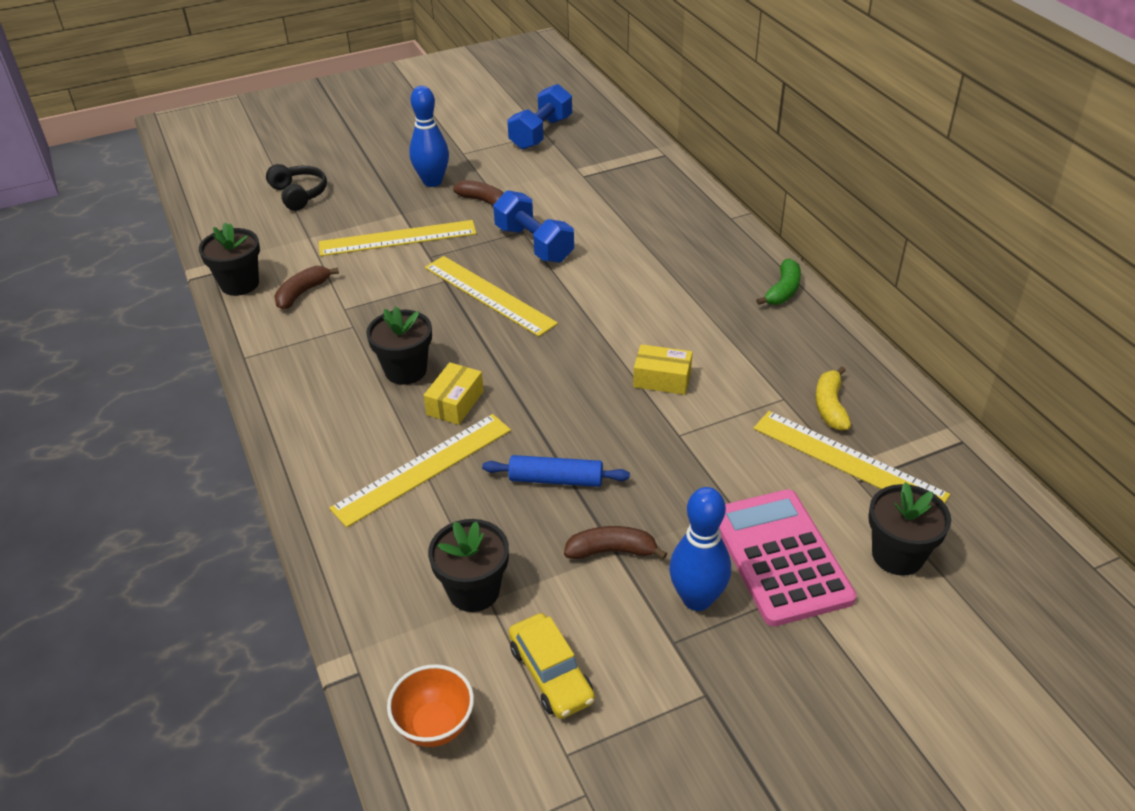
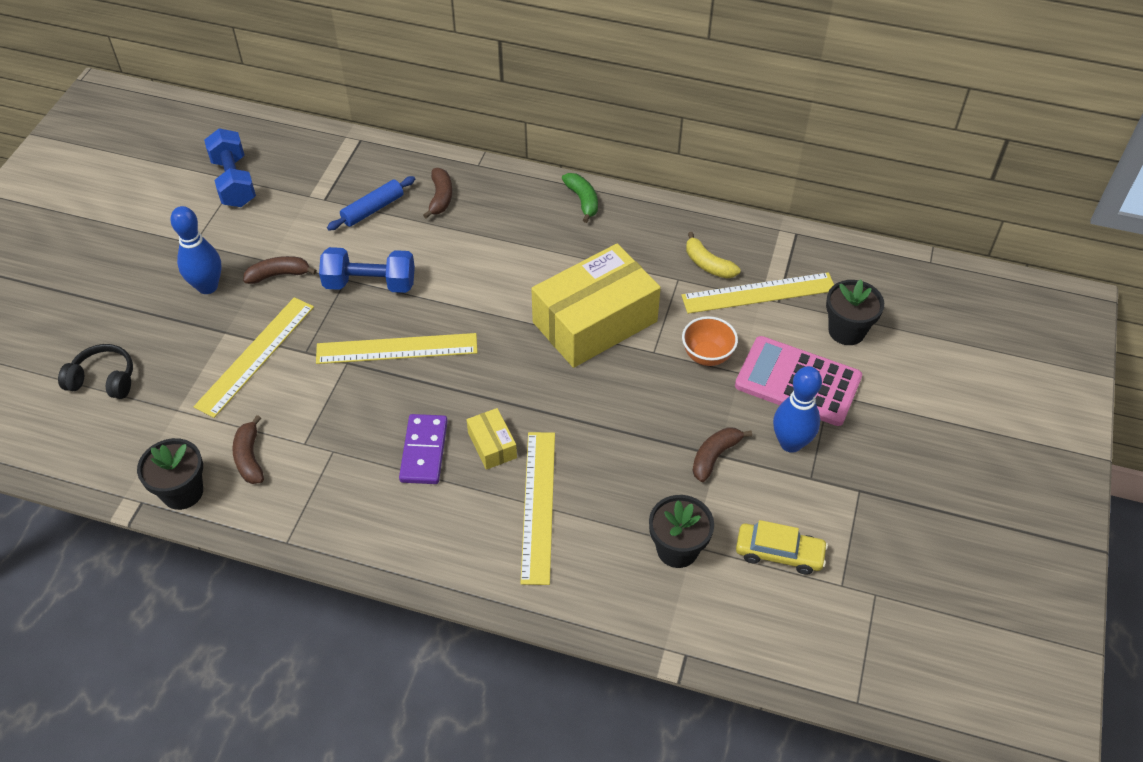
camera: 50 degrees left, 10 degrees up
black flower pot [366,306,432,385] -> purple domino [399,414,448,484]
orange bowl [387,664,474,747] -> orange bowl moved to [682,316,738,366]
blue rolling pin [482,455,630,487] -> blue rolling pin moved to [327,176,415,230]
yellow box [633,344,693,395] -> yellow box [531,243,661,368], size x2.31
none -> brown banana [423,168,452,218]

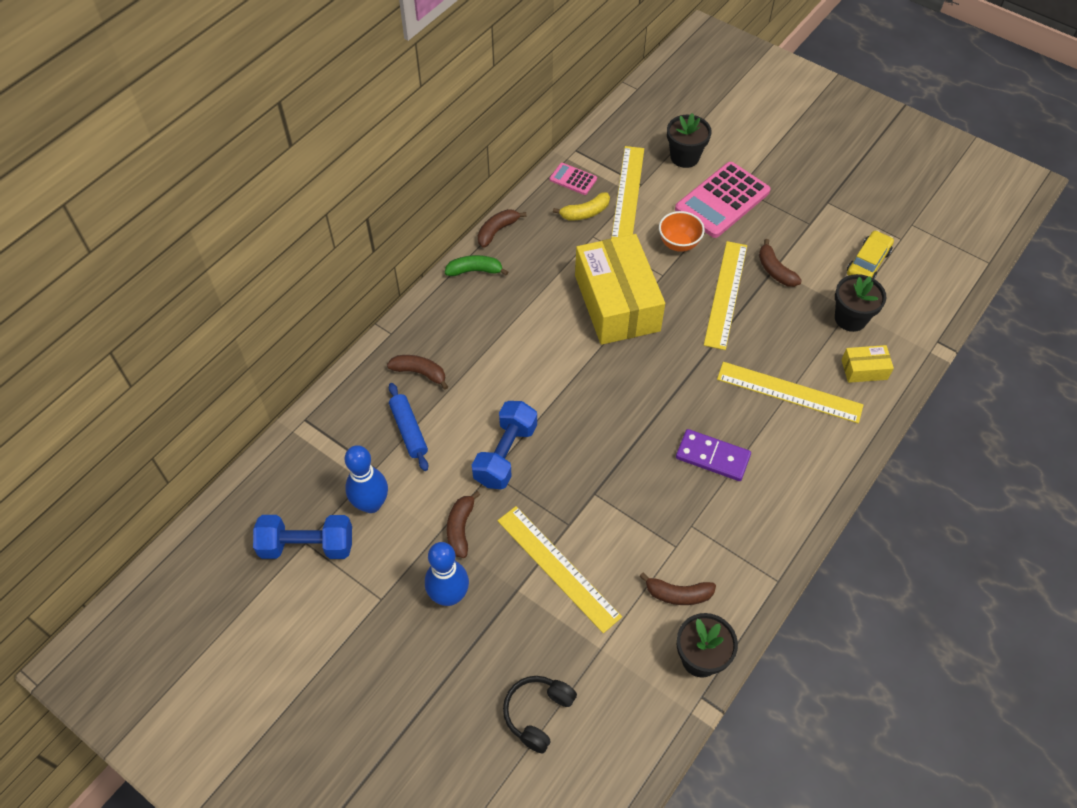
camera: 70 degrees left, 5 degrees up
yellow ruler [316,333,477,364] -> yellow ruler moved to [704,241,747,350]
yellow box [466,408,517,470] -> yellow box moved to [841,345,894,383]
blue bowling pin [773,366,822,453] -> blue bowling pin moved to [345,445,388,513]
none -> brown banana [478,209,527,248]
none -> pink calculator [550,163,597,195]

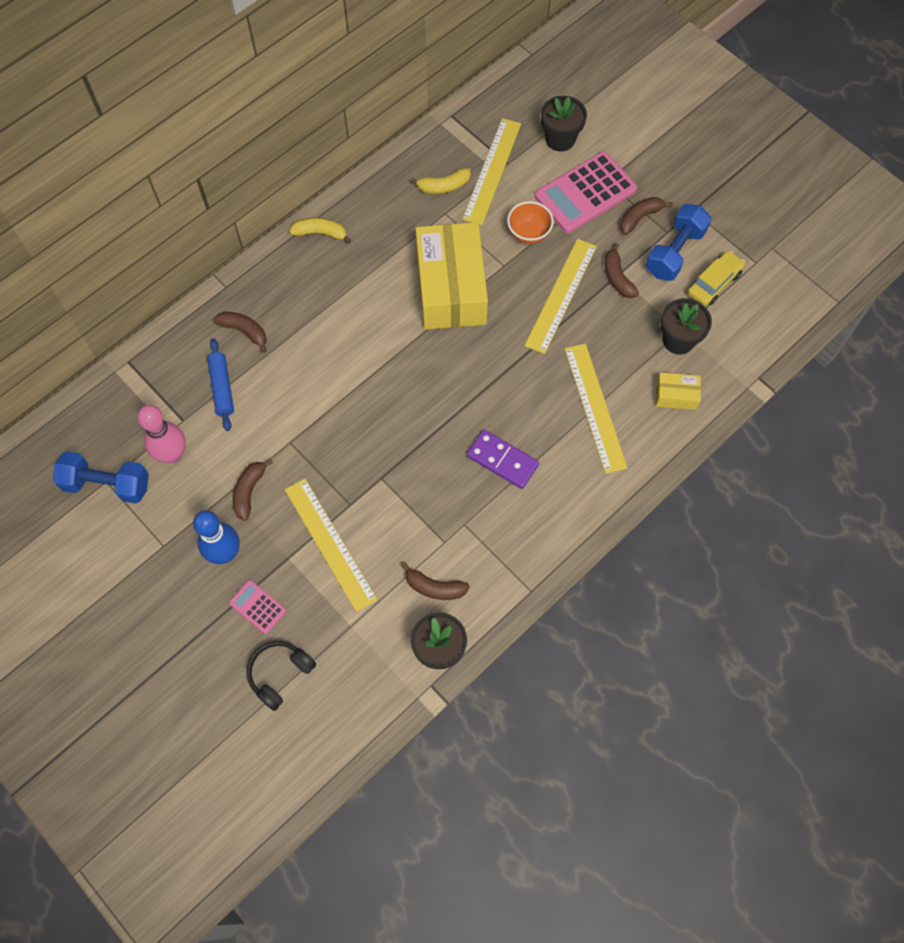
camera: 10 degrees right, 10 degrees up
blue bowling pin [345,445,388,513] -> pink bowling pin [137,405,186,463]
green banana [445,255,508,276] -> yellow banana [289,217,351,244]
blue dumbbell [472,401,537,489] -> blue dumbbell moved to [646,204,711,281]
brown banana [478,209,527,248] -> brown banana moved to [620,197,673,235]
pink calculator [550,163,597,195] -> pink calculator moved to [229,580,286,634]
yellow ruler [717,362,864,423] -> yellow ruler turned 45 degrees clockwise [565,344,627,474]

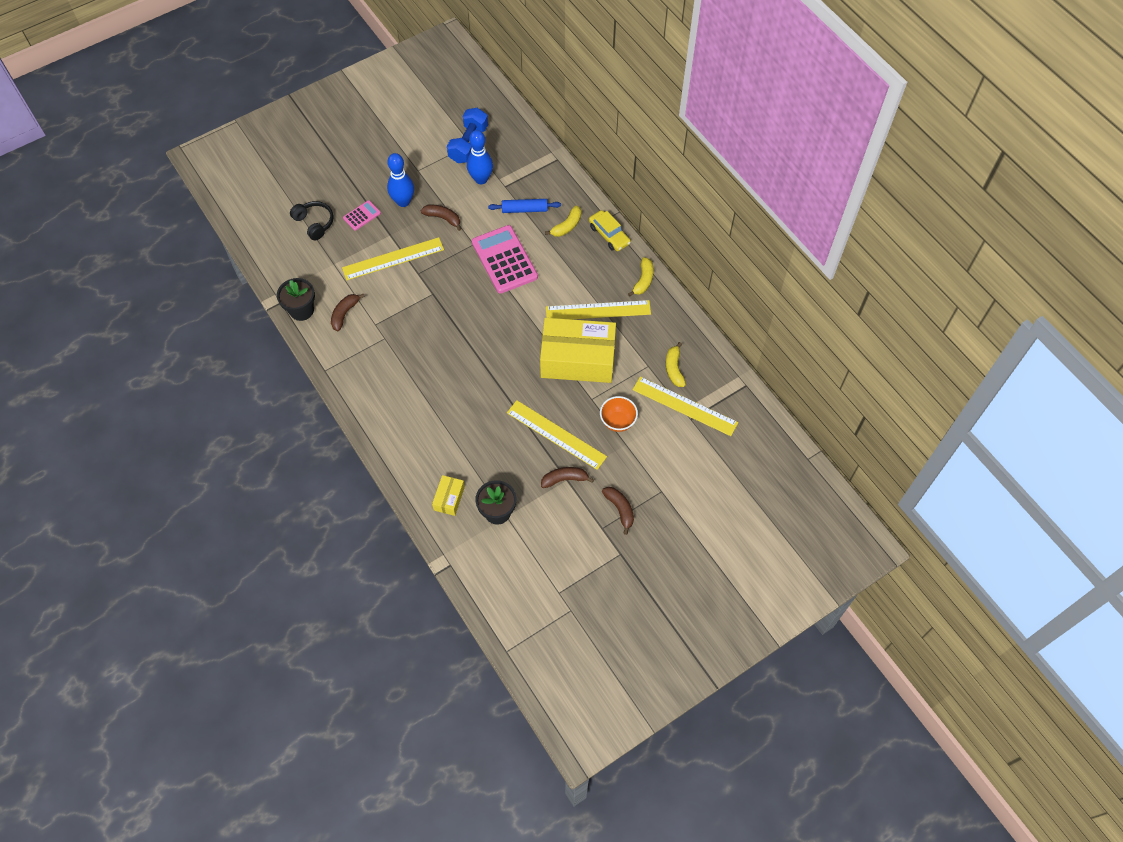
camera: 100 degrees right, 5 degrees down
pink bowling pin [137,405,186,463] -> blue bowling pin [467,130,493,184]
brown banana [213,312,267,353] -> yellow banana [545,205,581,237]
purple domino [467,430,539,489] -> none
pink calculator [535,152,637,233] -> pink calculator moved to [472,225,538,294]
black flower pot [541,96,587,151] -> none
yellow ruler [565,344,627,474] -> yellow ruler moved to [546,300,651,319]
blue dumbbell [646,204,711,281] -> none
yellow car [688,250,745,306] -> yellow car moved to [589,210,631,251]

